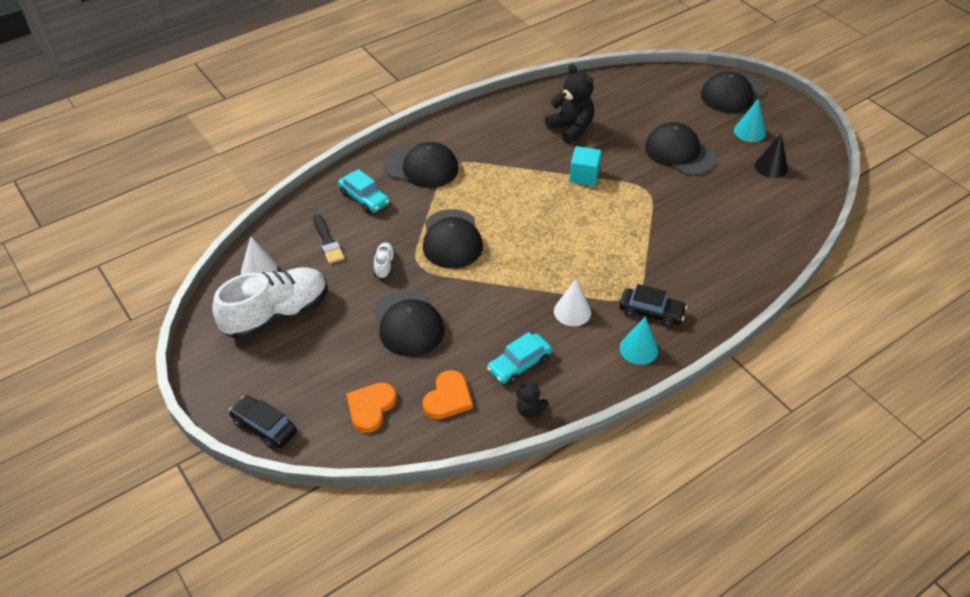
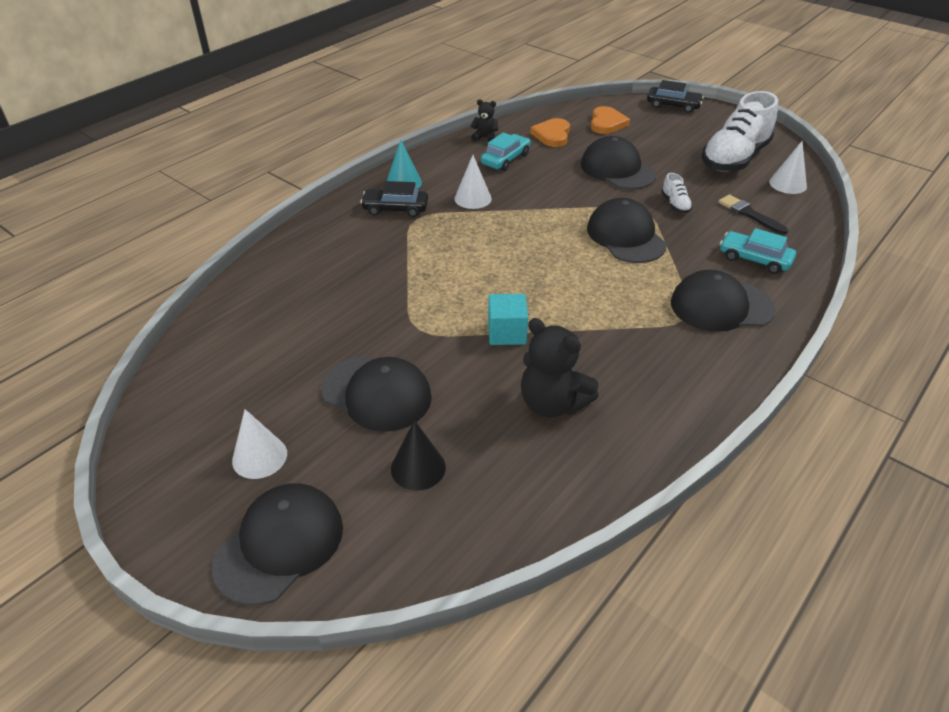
camera: 165 degrees right, 5 degrees down
turquoise cone [734,98,766,142] -> white cone [232,409,287,479]
black cone [755,134,788,178] -> black cone moved to [391,420,446,491]

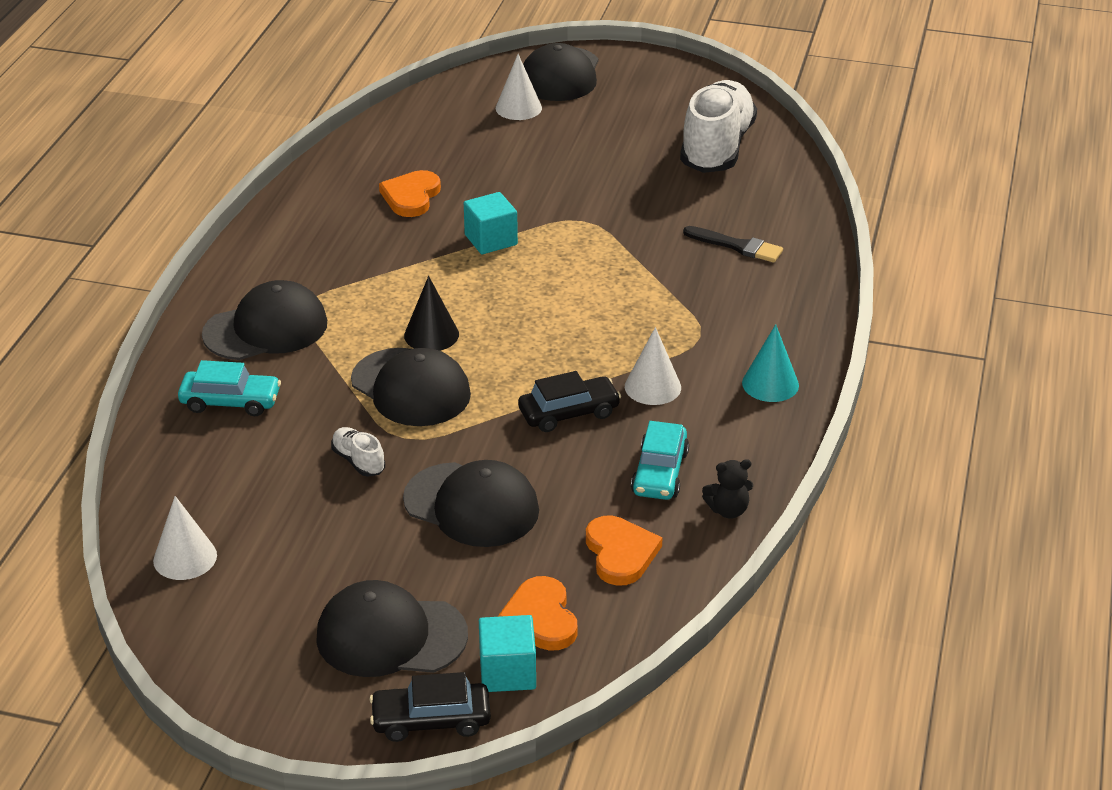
camera: 155 degrees right, 5 degrees down
white cone [232,409,287,479] -> white cone moved to [496,54,542,120]
black cap [321,357,432,432] -> black cap moved to [316,580,468,677]
black car [360,181,428,217] -> black car moved to [518,371,621,432]
black cone [391,420,446,491] -> black cone moved to [404,276,459,351]
black teddy bear [521,318,598,418] -> orange heart [379,170,441,217]
white shoe [702,91,778,172] -> white shoe moved to [680,80,757,173]
black brush [718,195,788,234] -> black brush moved to [683,226,783,263]
none -> turquoise cube [479,615,536,692]

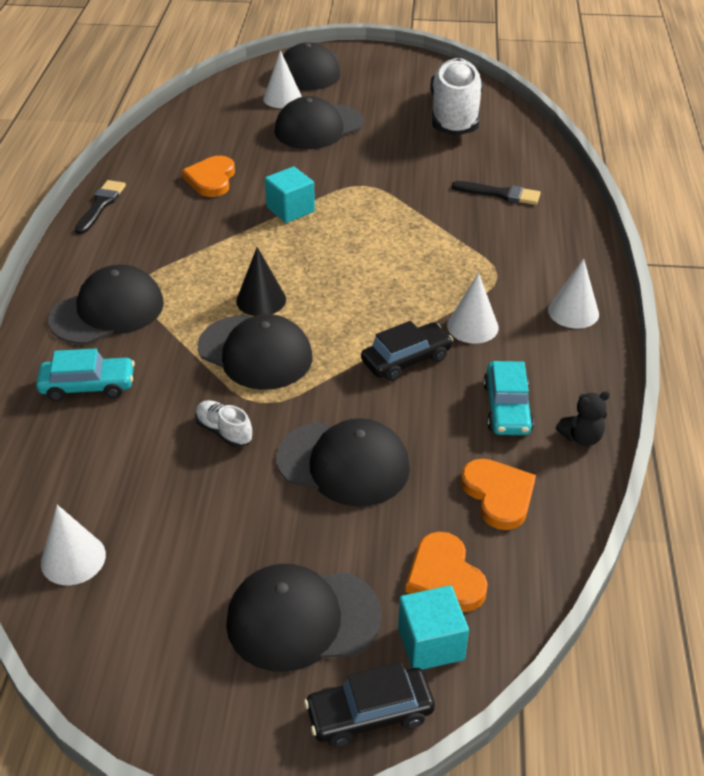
camera: 10 degrees left, 5 degrees up
turquoise cone [742,324,799,402] -> white cone [548,258,599,329]
none -> black brush [75,180,126,234]
none -> black cap [275,96,363,149]

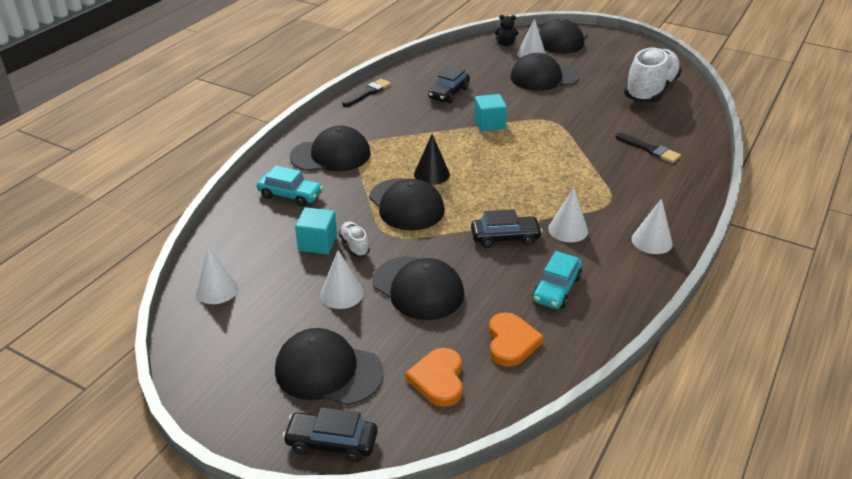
camera: 25 degrees right, 5 degrees down
orange heart [182,156,235,197] -> black car [428,66,470,103]
turquoise cube [398,585,469,670] -> turquoise cube moved to [295,207,337,254]
black teddy bear [556,391,610,446] -> black teddy bear moved to [494,15,519,46]
none -> white cone [320,250,364,309]

